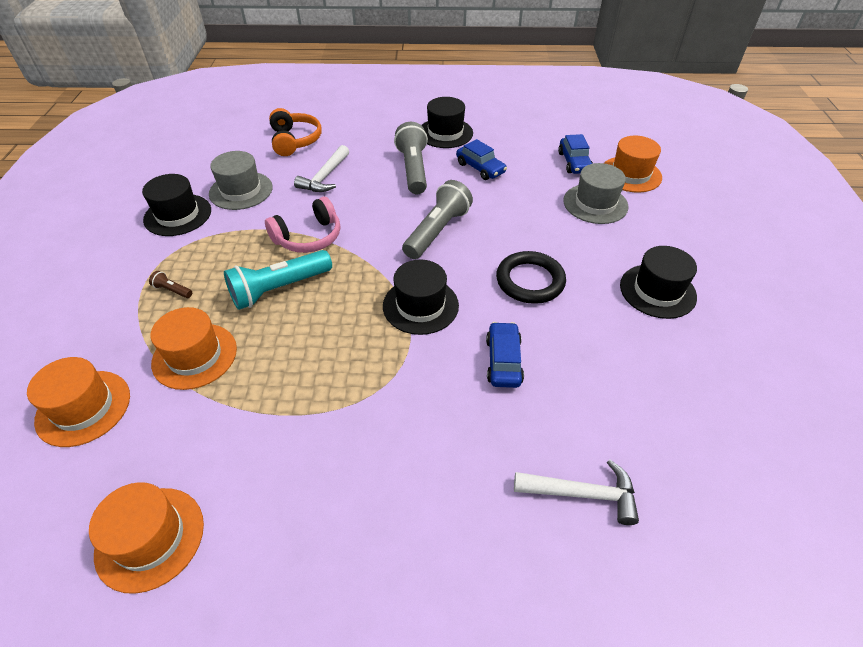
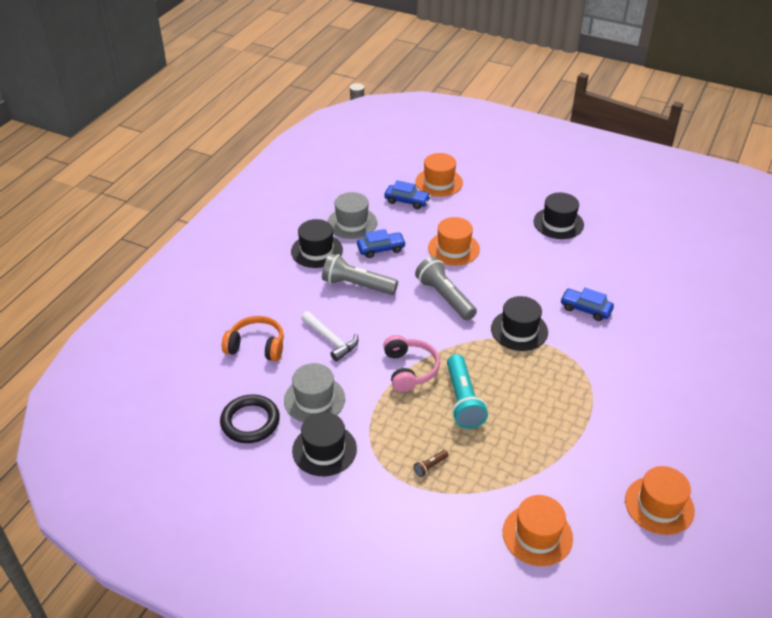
camera: 65 degrees left, 5 degrees down
orange hat [151,307,237,390] -> orange hat moved to [428,217,480,266]
black ring [496,251,566,304] -> black ring moved to [220,394,280,443]
white hammer [514,460,639,525] -> none
grey hat [563,163,629,224] -> grey hat moved to [327,192,377,239]

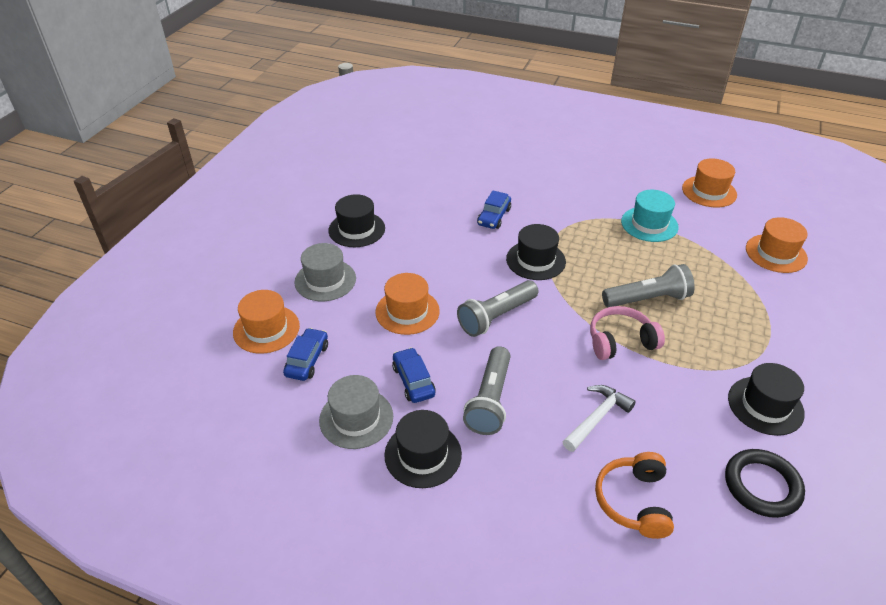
camera: 95 degrees left, 0 degrees up
grey hat [284,363,345,422] -> grey hat moved to [294,243,356,301]
brown flashlight [414,450,448,477] -> none
turquoise flashlight [447,354,488,429] -> grey flashlight [602,264,695,307]
none -> turquoise hat [621,190,679,242]

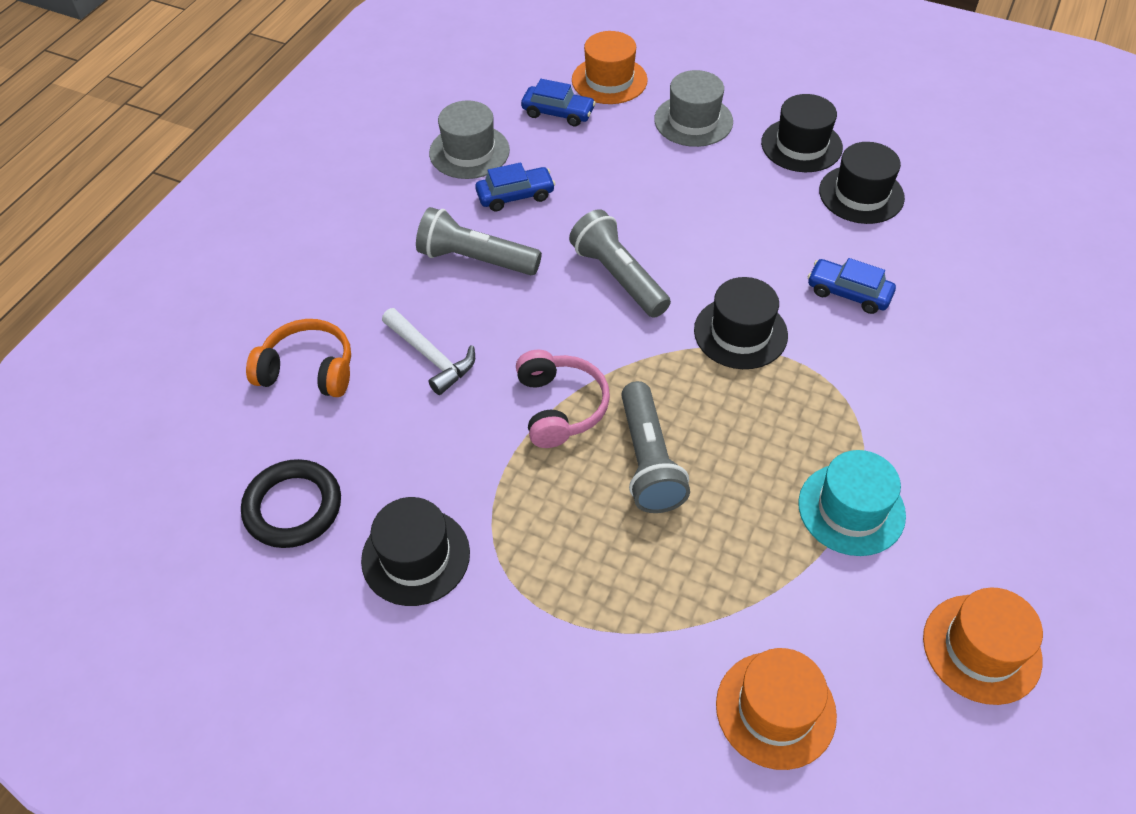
camera: 95 degrees right, 10 degrees up
orange hat [375,273,440,335] -> none
black hat [384,410,462,488] -> black hat moved to [819,142,905,224]

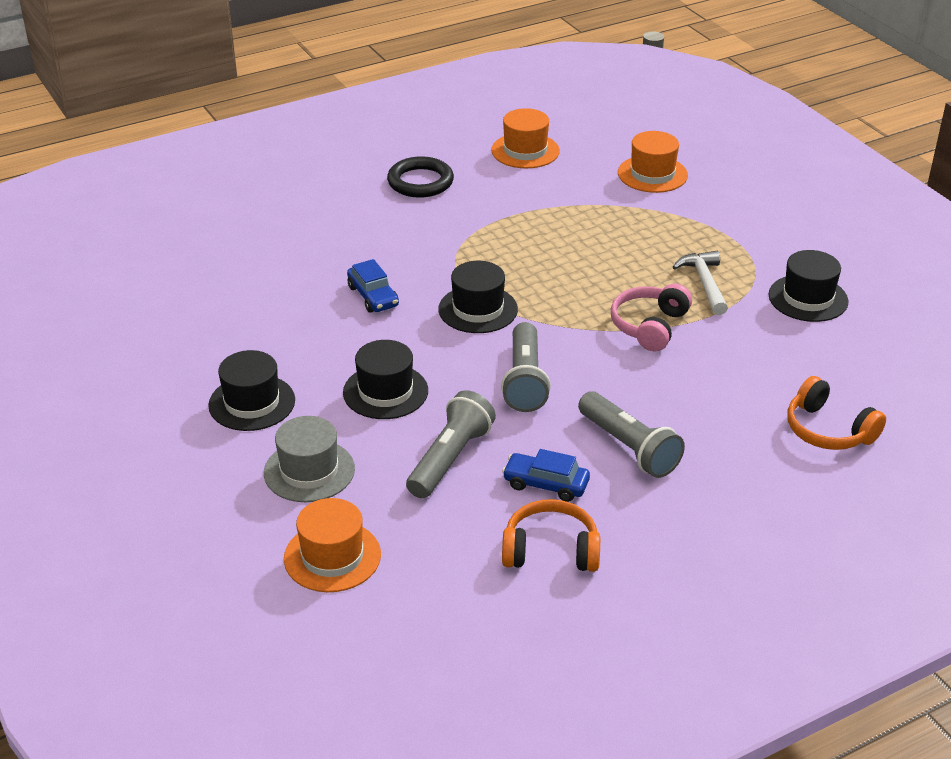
camera: 145 degrees left, 15 degrees down
black ring [241,459,341,548] -> black ring moved to [387,157,454,198]
white hammer [382,308,475,395] -> white hammer moved to [673,251,728,315]
grey hat [429,100,510,179] -> orange headphones [502,499,600,572]
blue car [521,79,596,126] -> none
grey flashlight [621,381,690,513] -> grey flashlight moved to [406,390,496,498]
turquoise hat [798,450,906,556] -> none
black hat [819,142,905,224] -> black hat moved to [343,340,428,419]

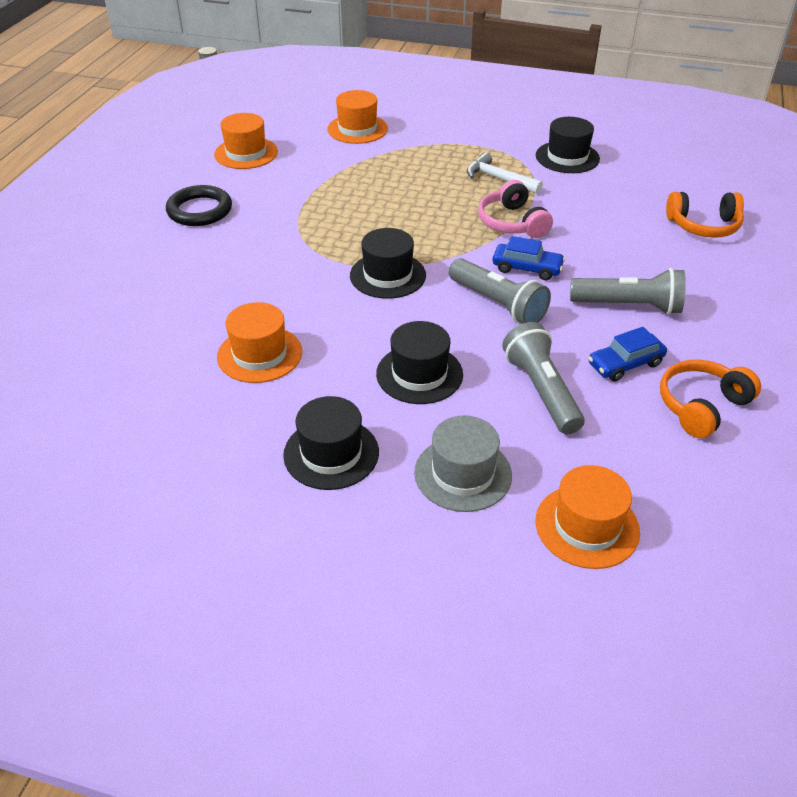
camera: 45 degrees left, 5 degrees up
blue car [347,259,399,313] -> blue car moved to [493,236,565,280]
none -> orange hat [217,302,302,383]

